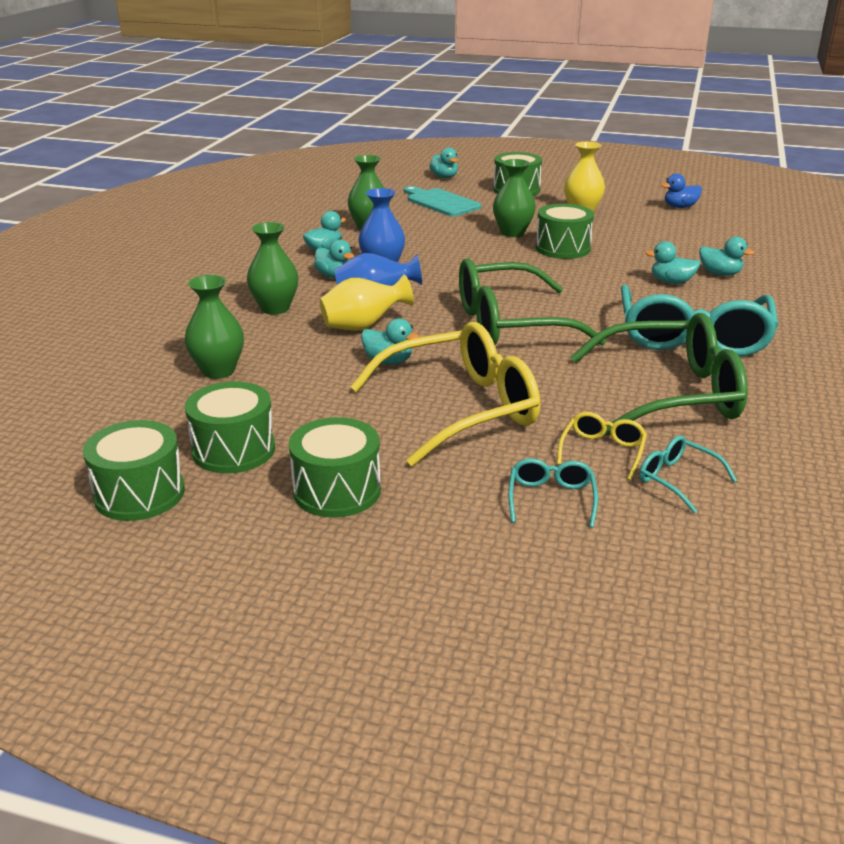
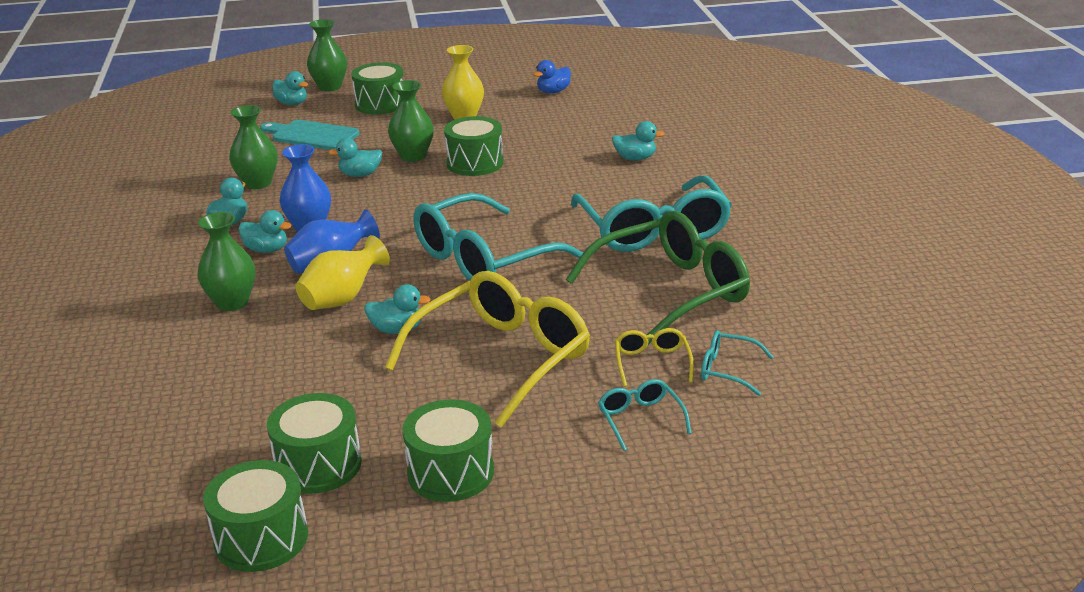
camera: 25 degrees left, 0 degrees up
green vase [185,275,244,379] -> green vase moved to [307,19,347,92]
green glasses [459,258,606,345] -> turquoise glasses [413,193,583,281]
turquoise duck [645,241,701,284] -> turquoise duck moved to [328,138,382,177]

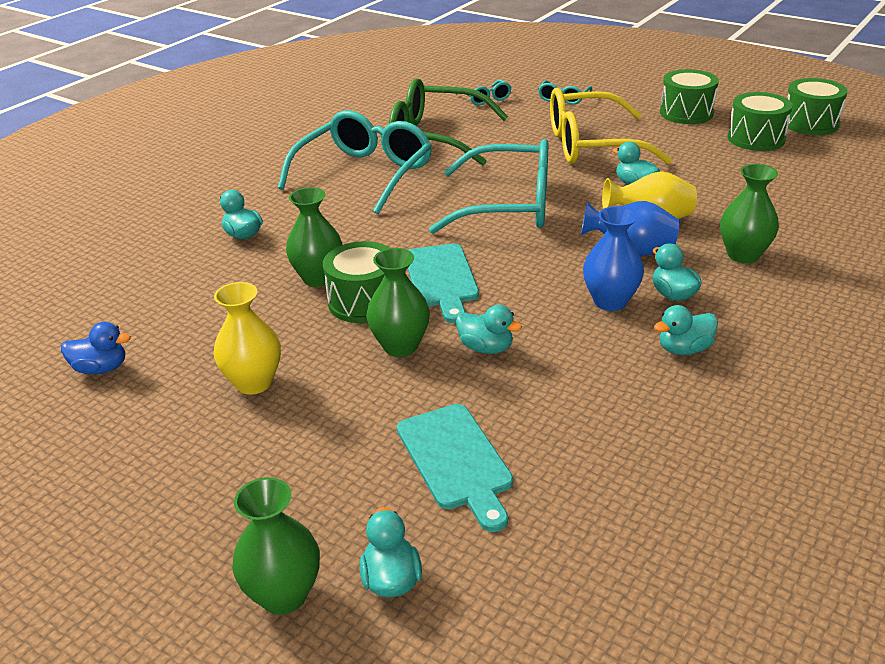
camera: 135 degrees left, 5 degrees up
green vase [229,105,278,189] -> green vase moved to [286,187,343,287]
green drum [351,62,404,115] -> none
yellow glasses [615,328,694,387] -> none
none -> turquoise cutting board [408,243,479,323]

